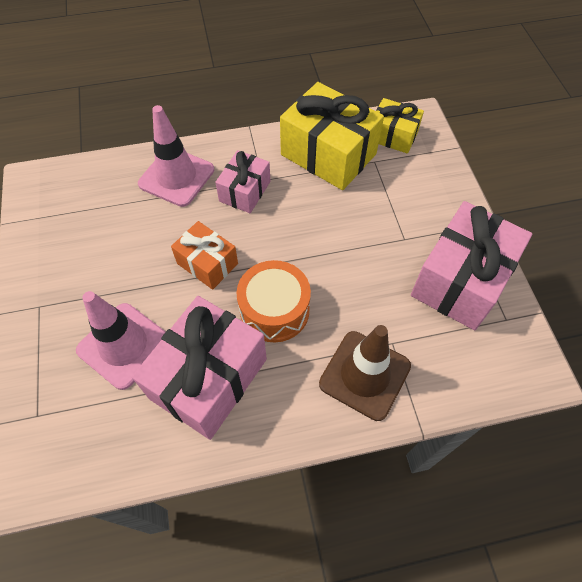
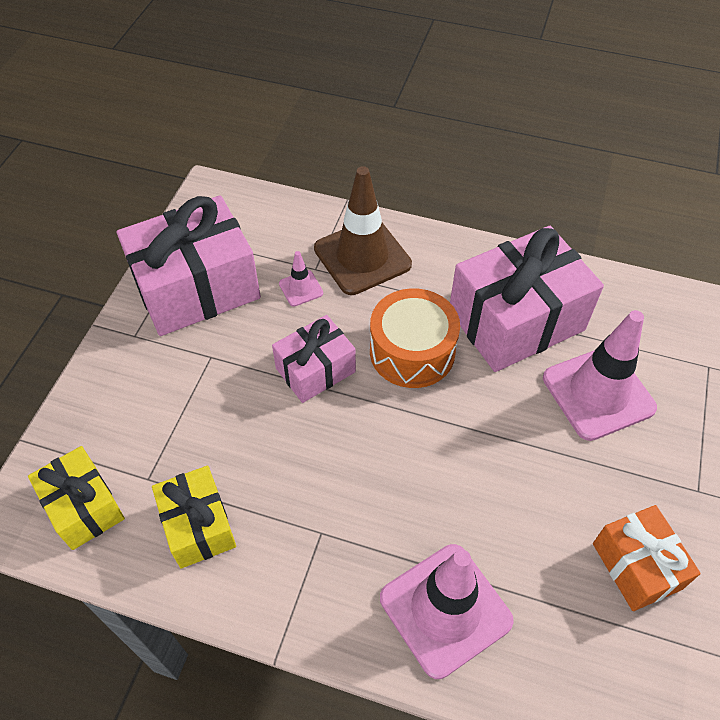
camera: 150 degrees left, 5 degrees down
orange gift [171,221,238,290] -> orange gift moved to [593,505,701,611]
pink gift [215,150,270,213] -> pink gift moved to [272,315,356,403]
yellow gift [280,82,384,190] -> yellow gift [152,466,236,568], size x0.56
none -> pink traffic cone [279,251,323,306]

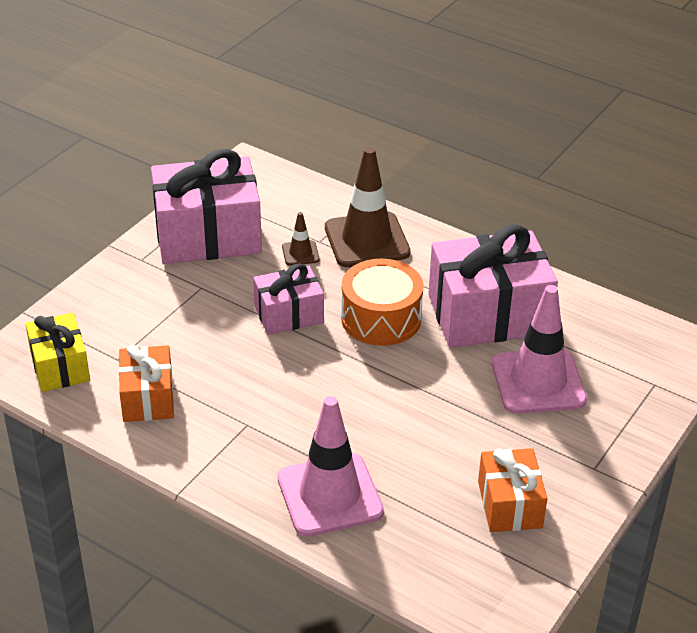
camera: 15 degrees right, 15 degrees down
yellow gift [152,466,236,568] -> orange gift [119,345,174,422]
pink traffic cone [279,251,323,306] -> brown traffic cone [282,212,319,266]

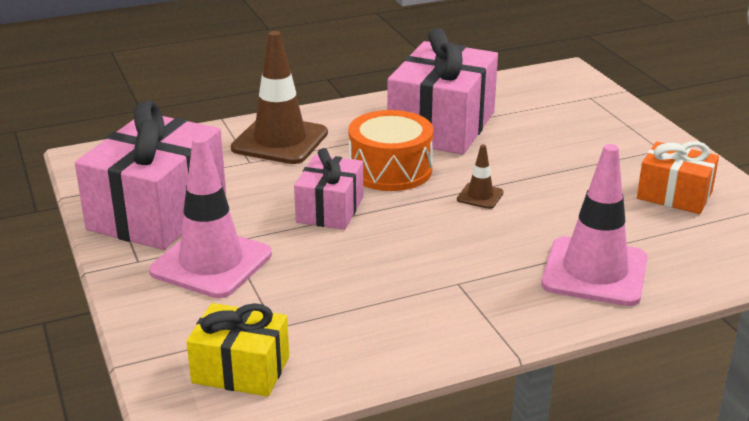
camera: 55 degrees left, 10 degrees down
orange gift [119,345,174,422] -> none
brown traffic cone [282,212,319,266] -> brown traffic cone moved to [457,145,504,209]
pink traffic cone [492,285,587,414] -> pink traffic cone moved to [149,136,272,298]

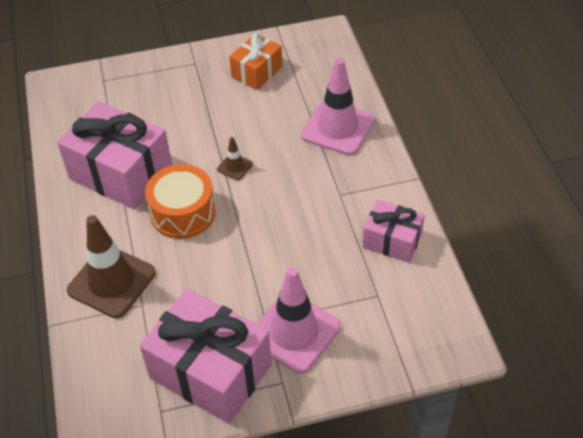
camera: 80 degrees left, 20 degrees up
yellow gift [186,303,289,397] -> none
pink gift [294,148,363,230] -> pink gift moved to [363,200,425,262]

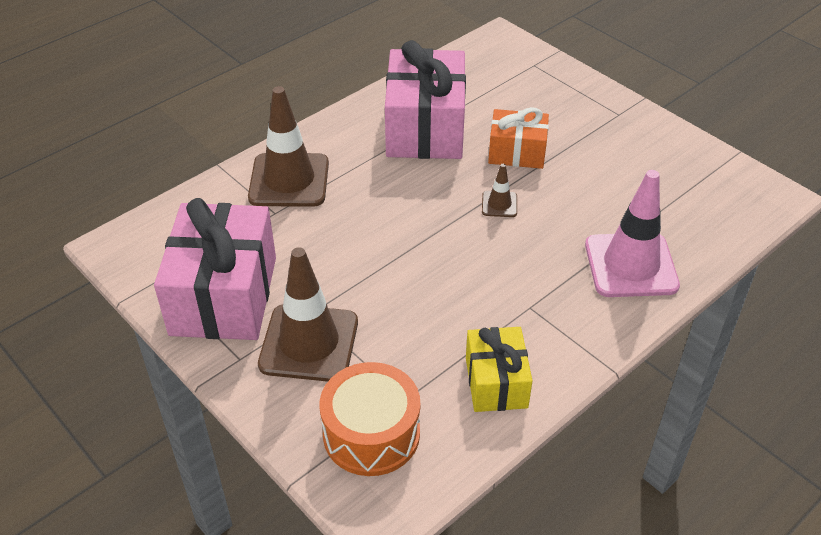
camera: 60 degrees right, 5 degrees down
orange drum [145,164,216,239] -> orange drum moved to [320,362,420,476]
orange gift [229,33,283,90] -> orange gift moved to [488,107,549,169]
pink traffic cone [257,267,340,373] -> brown traffic cone [258,247,358,382]
pink gift [363,200,425,262] -> yellow gift [466,327,533,412]

